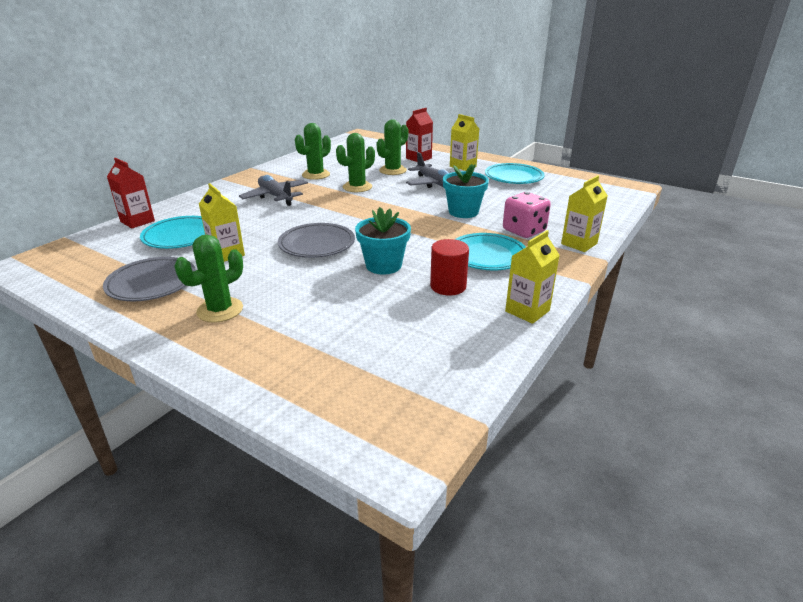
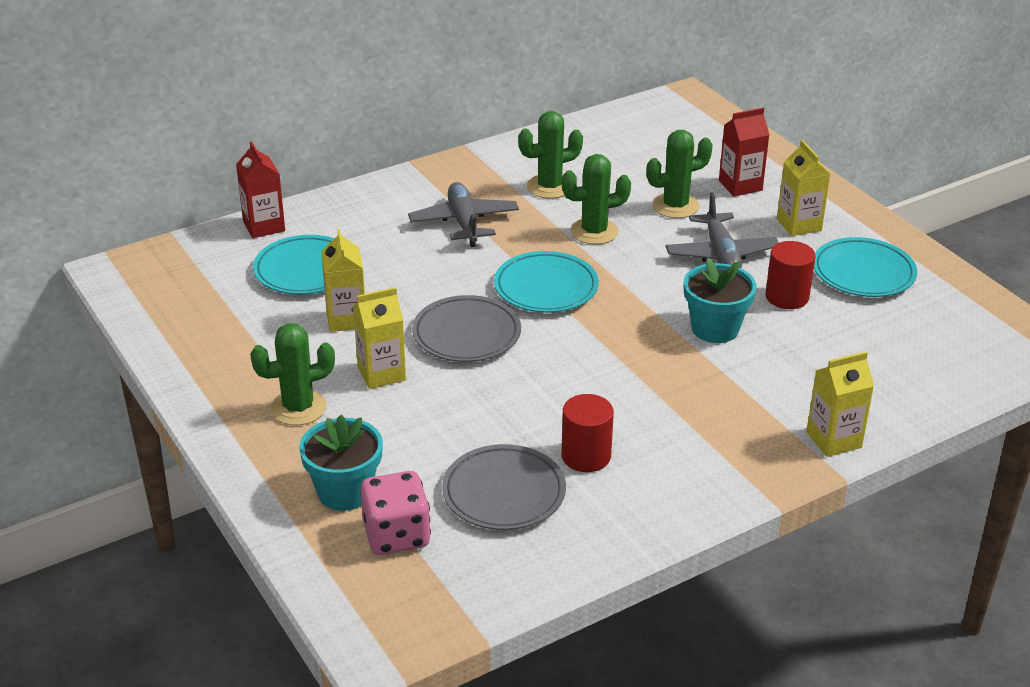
camera: 25 degrees right, 5 degrees up
grey plate [103,257,196,301] -> grey plate moved to [442,444,566,530]
turquoise flower pot [355,207,411,274] -> turquoise flower pot moved to [299,415,383,511]
turquoise plate [455,233,526,270] -> turquoise plate moved to [494,251,599,313]
pink dice [503,192,551,238] -> pink dice moved to [360,471,431,555]
yellow carton [505,230,560,324] -> yellow carton moved to [353,287,406,389]
none -> red cylinder [765,241,816,309]

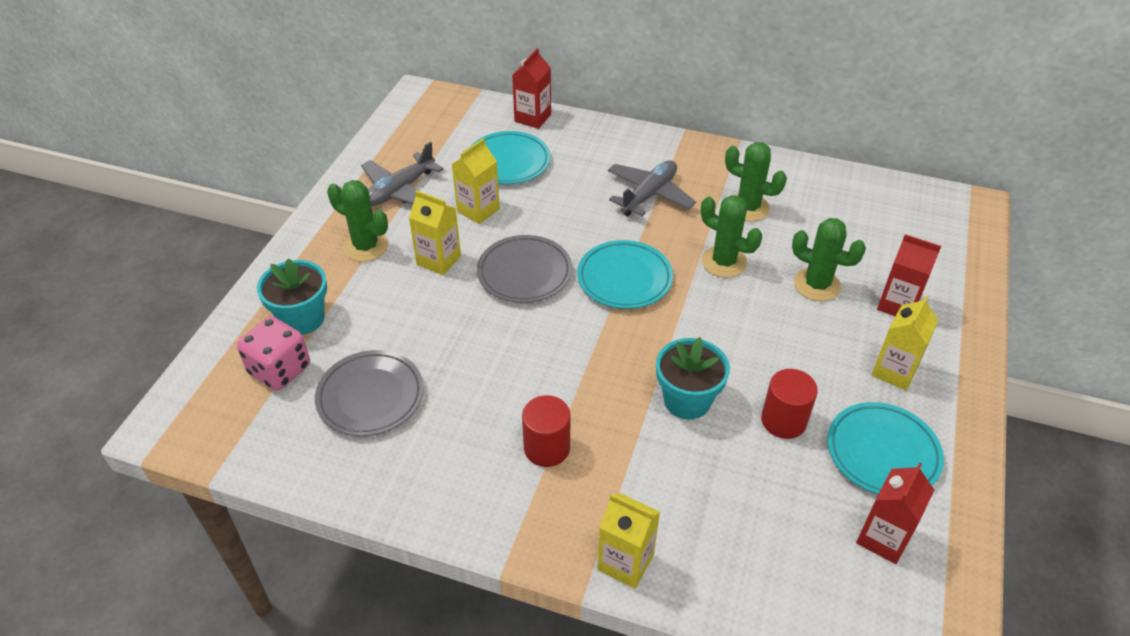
camera: 50 degrees right, 10 degrees up
red cylinder [561,394,614,472] -> red cylinder moved to [522,395,570,467]
grey plane [665,192,779,268] -> grey plane moved to [361,142,444,206]
none -> red carton [856,463,934,564]

